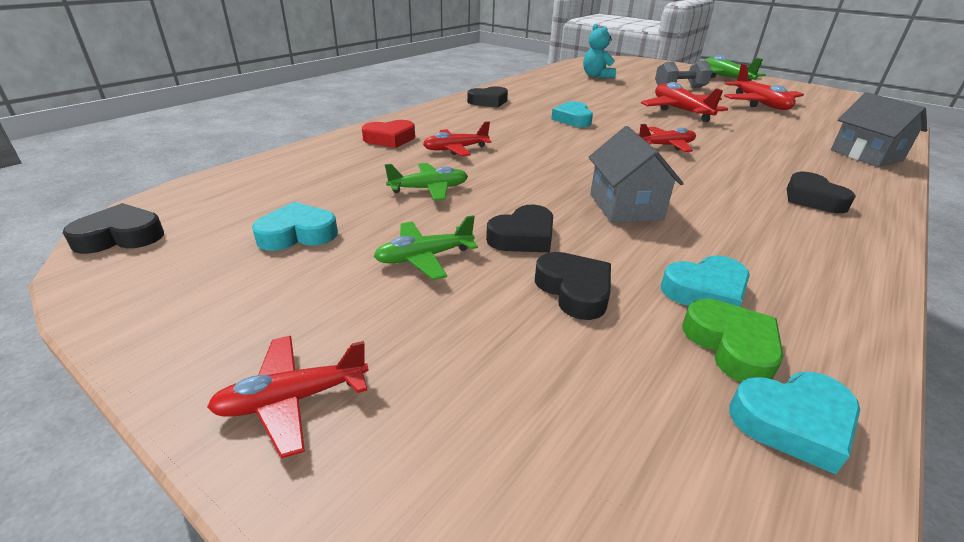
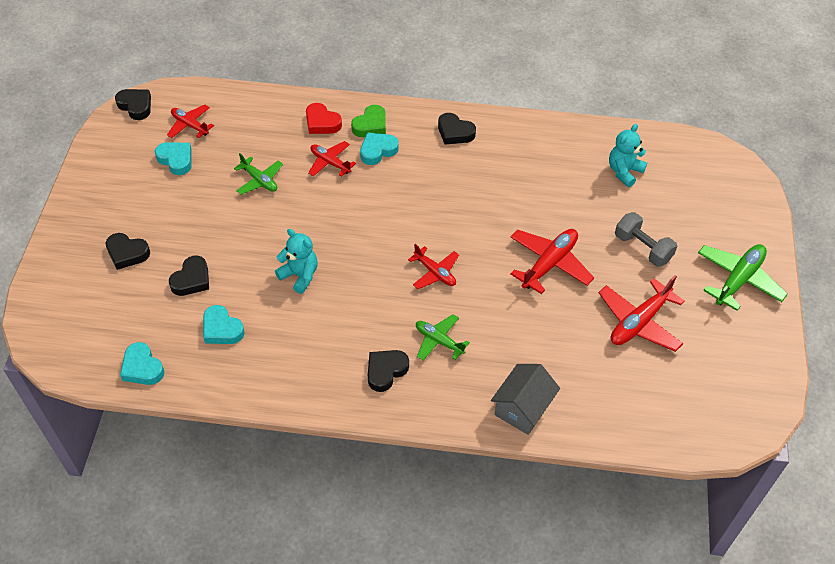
camera: 60 degrees right, 20 degrees up
red plane [207,336,369,458] -> red plane moved to [167,105,214,138]
green plane [374,215,478,280] -> green plane moved to [416,314,470,361]
black heart [486,205,553,252] -> black heart moved to [105,233,150,270]
turquoise heart [551,101,593,127] -> turquoise heart moved to [360,132,399,165]
grey house [589,126,684,223] -> turquoise teddy bear [275,229,318,294]
green heart [682,299,783,382] -> green heart moved to [351,105,386,137]

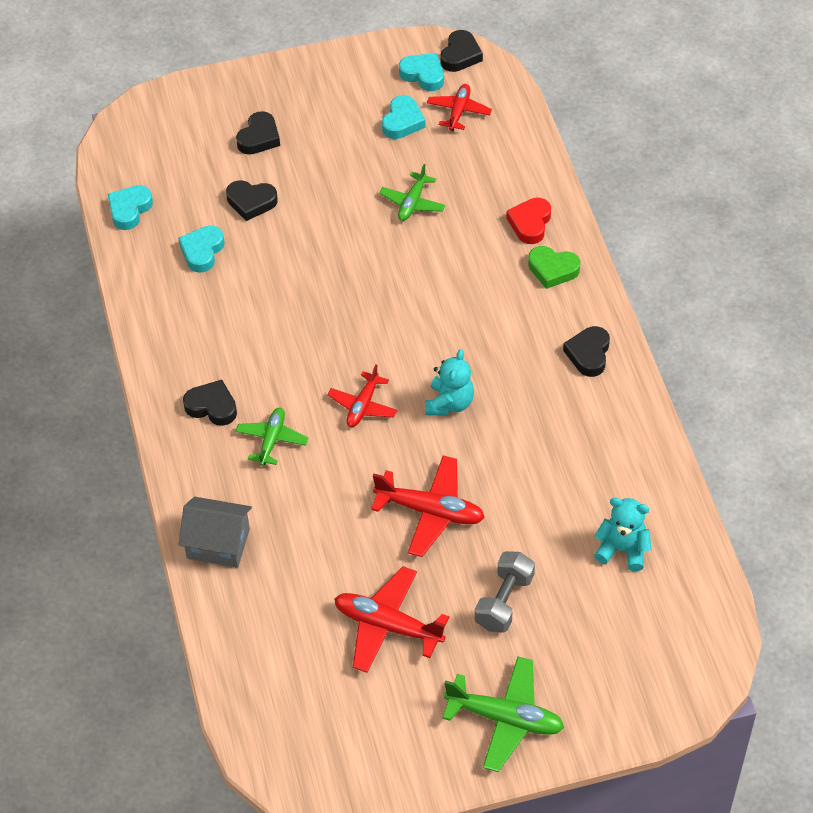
camera: 70 degrees right, 0 degrees up
black heart [105,233,150,270] -> black heart turned 150 degrees counterclockwise [236,111,280,155]
turquoise teddy bear [275,229,318,294] -> turquoise teddy bear moved to [425,349,474,416]
red plane [308,141,356,177] -> none
turquoise heart [360,132,399,165] -> turquoise heart moved to [399,53,444,91]

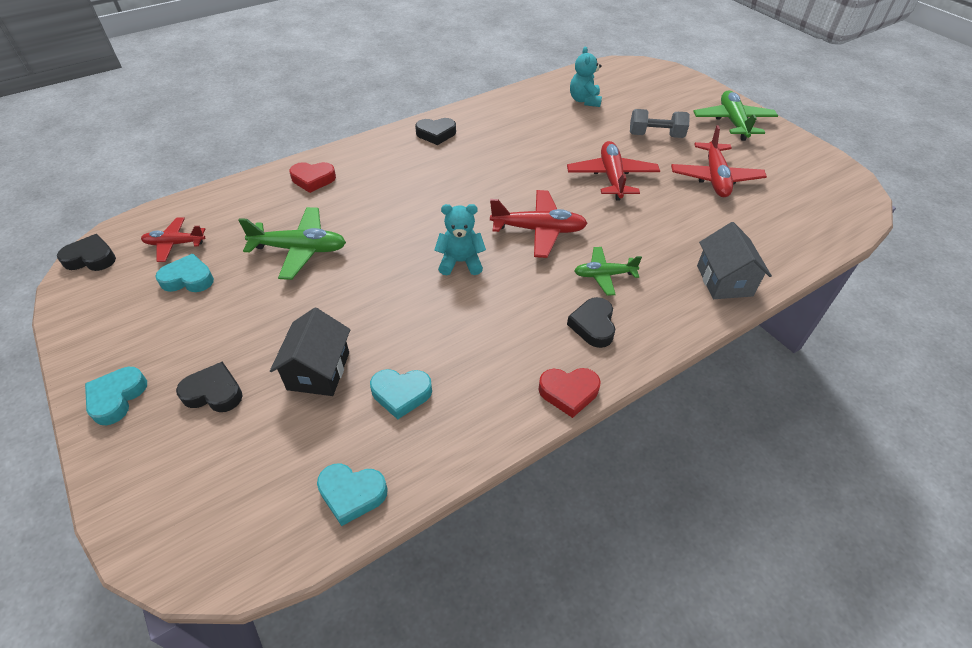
camera: 110 degrees left, 5 degrees down
black heart [226,180,278,221] -> black house [270,308,350,396]
red plane [327,364,398,427] -> red plane [490,190,588,258], size x1.59
green plane [379,164,445,221] -> green plane [238,207,346,280], size x1.59
turquoise heart [399,53,444,91] -> turquoise heart moved to [85,367,147,425]
turquoise teddy bear [425,349,474,416] -> turquoise teddy bear moved to [434,204,486,275]
green heart [528,246,580,289] -> none
none -> red heart [538,368,601,418]

